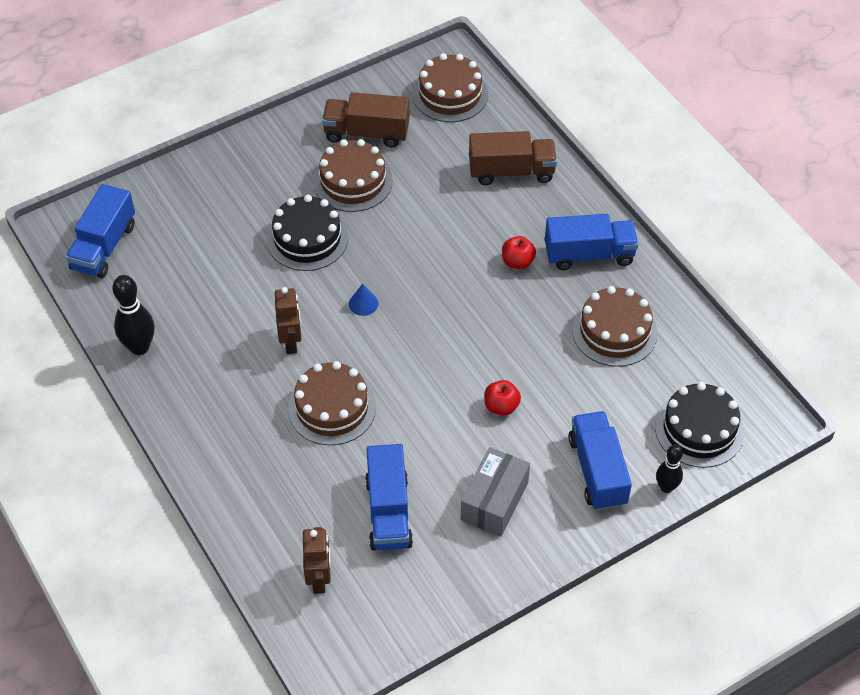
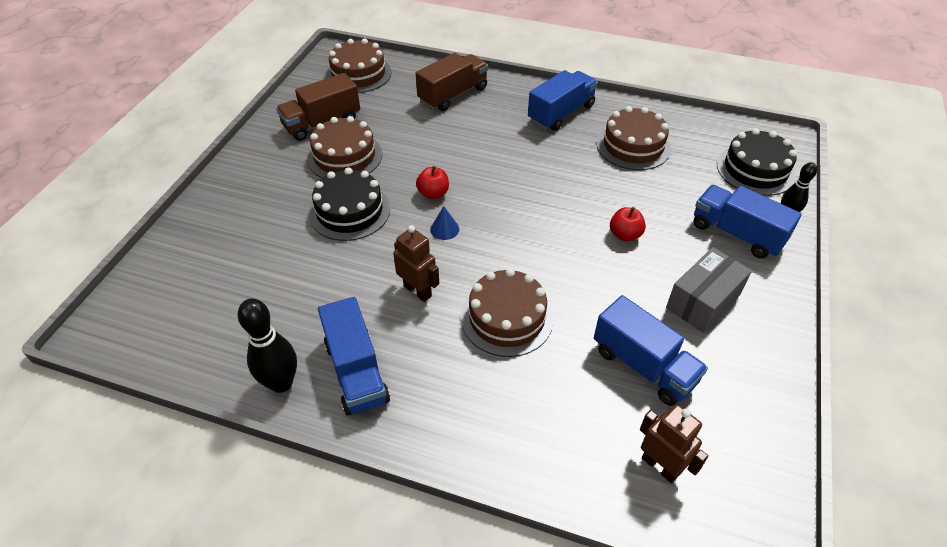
camera: 40 degrees left, 5 degrees down
blue truck [66,184,135,278] -> blue truck moved to [318,297,390,416]
grey box [461,447,530,537] -> grey box turned 60 degrees clockwise [666,247,752,333]
red apple [502,236,536,269] -> red apple moved to [416,166,449,199]

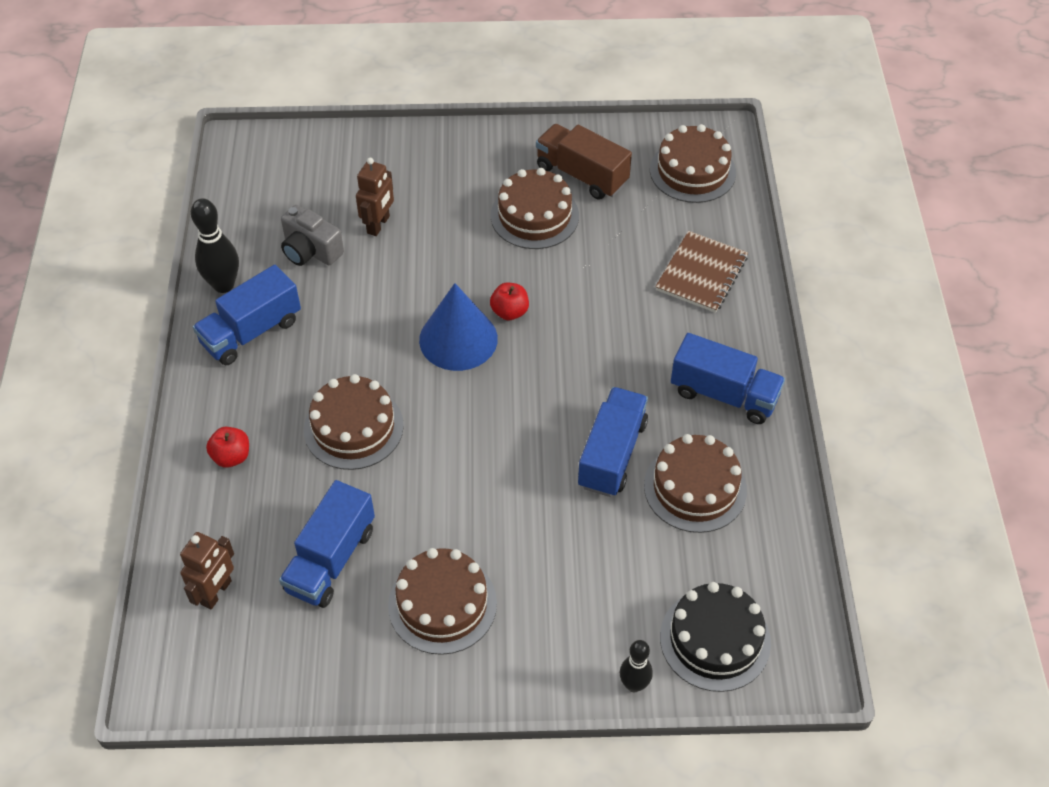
camera: 70 degrees right, 5 degrees up
black cake [309,167,390,241] -> none
brown robot [393,225,439,302] -> brown robot moved to [356,158,394,236]
brown truck [416,53,488,111] -> brown notebook [655,231,748,313]
blue cone [430,206,459,240] -> blue cone [419,283,498,371], size x2.34
red apple [610,207,646,241] -> red apple moved to [206,427,249,468]
grey box [666,247,752,333] -> brown cake [388,548,497,655]
blue truck [693,185,802,259] -> blue truck moved to [578,387,648,497]
none -> grey camera [281,205,344,266]

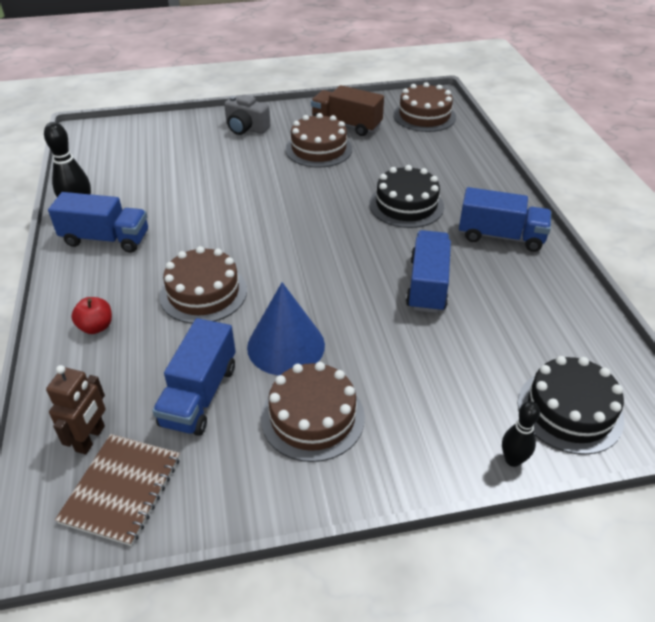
camera: 10 degrees left, 10 degrees down
blue truck [193,265,301,365] -> blue truck turned 120 degrees counterclockwise [48,192,148,253]
grey camera [281,205,344,266] -> grey camera moved to [224,95,270,135]
brown robot [356,158,394,236] -> none
blue cone [419,283,498,371] -> blue cone moved to [247,282,325,376]
red apple [490,283,529,320] -> none
brown cake [644,434,747,533] -> none
brown notebook [655,231,748,313] -> brown notebook moved to [55,434,180,546]
none -> black cake [369,165,444,228]

